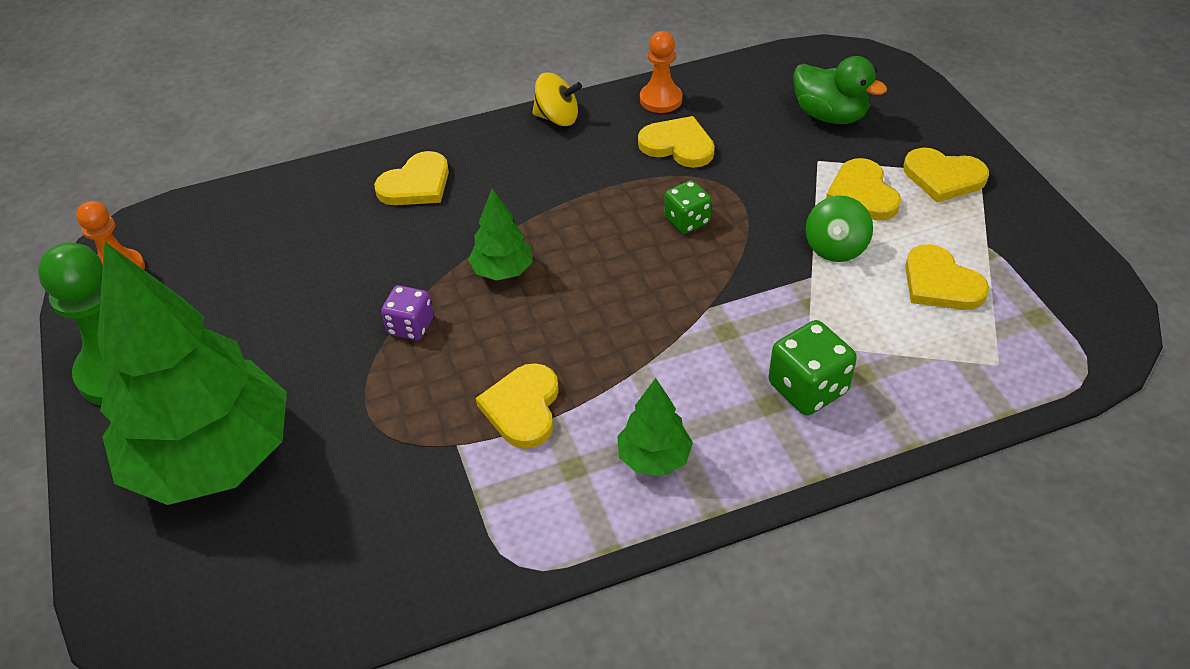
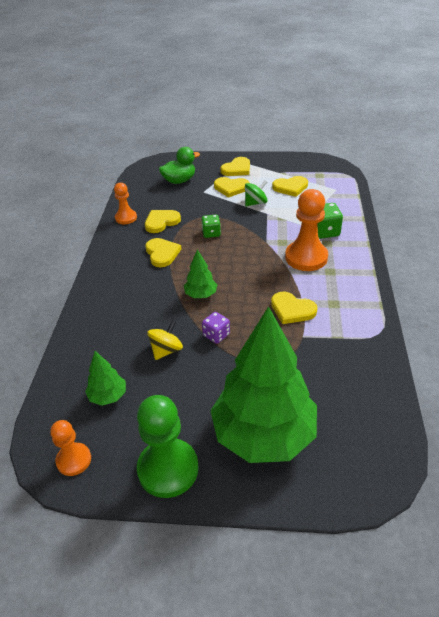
camera: 65 degrees left, 5 degrees down
yellow heart [374,151,449,205] -> yellow heart moved to [145,238,182,267]
yellow spinning top [532,73,582,126] -> yellow spinning top moved to [147,320,183,360]
green tree [617,378,693,476] -> green tree moved to [85,351,126,406]
green spinning top [805,196,873,262] -> green spinning top turned 75 degrees counterclockwise [245,180,268,206]
none -> orange pawn [285,189,328,271]

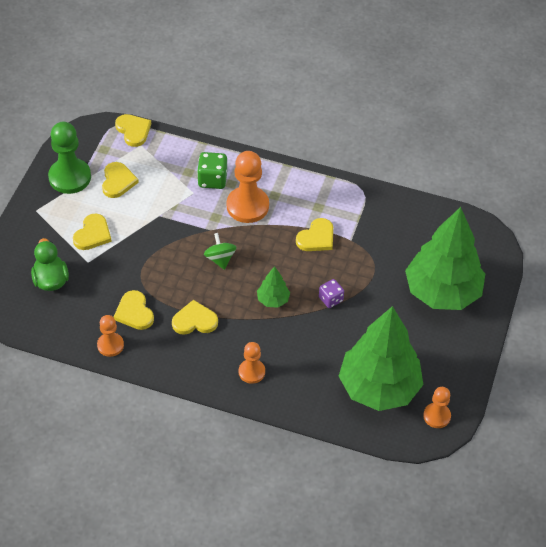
camera: 80 degrees left, 10 degrees up
green tree [85,351,126,406] -> green tree [339,306,424,411], size x2.39
green pawn [137,395,199,498] -> green pawn moved to [48,122,91,194]
yellow spinning top [147,320,183,360] -> none
green dice [202,215,221,238] -> none
yellow heart [220,157,250,176] -> yellow heart moved to [115,114,151,147]
green spinning top [245,180,268,206] -> green spinning top moved to [204,233,236,270]
none -> orange pawn [239,342,265,384]

